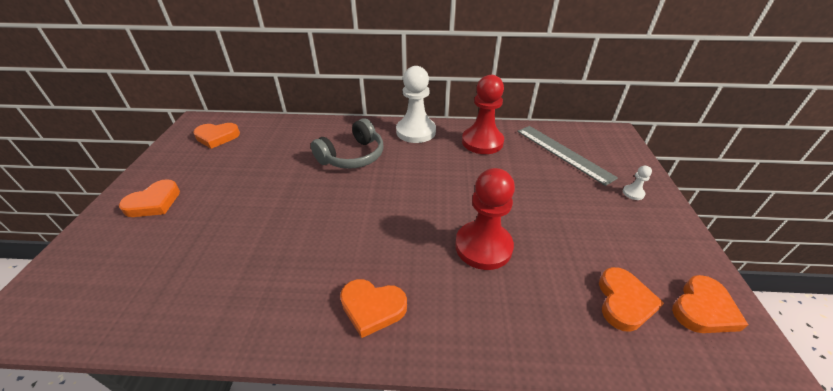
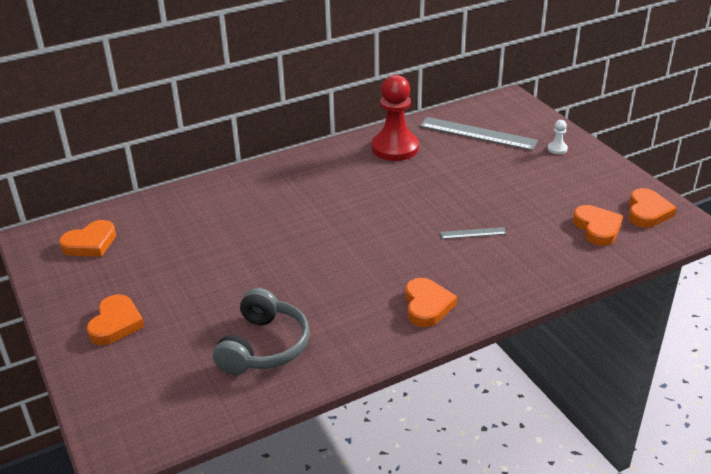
camera: 30 degrees left, 5 degrees down
grey headphones [311,118,383,169] -> grey headphones moved to [213,288,310,375]
orange heart [340,279,407,338] -> orange heart turned 75 degrees counterclockwise [405,278,457,327]
white pawn [396,66,436,143] -> none
red pawn [455,168,515,270] -> grey ruler [440,227,507,239]

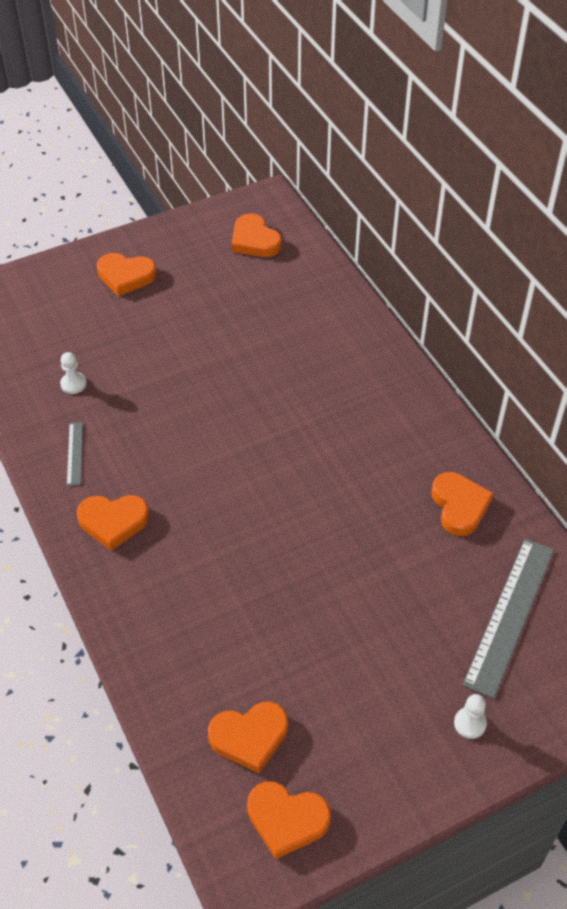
camera: 90 degrees right, 15 degrees up
grey headphones [213,288,310,375] -> white pawn [60,352,87,394]
red pawn [372,75,419,161] -> orange heart [431,472,494,536]
grey ruler [440,227,507,239] -> grey ruler moved to [67,422,83,486]

